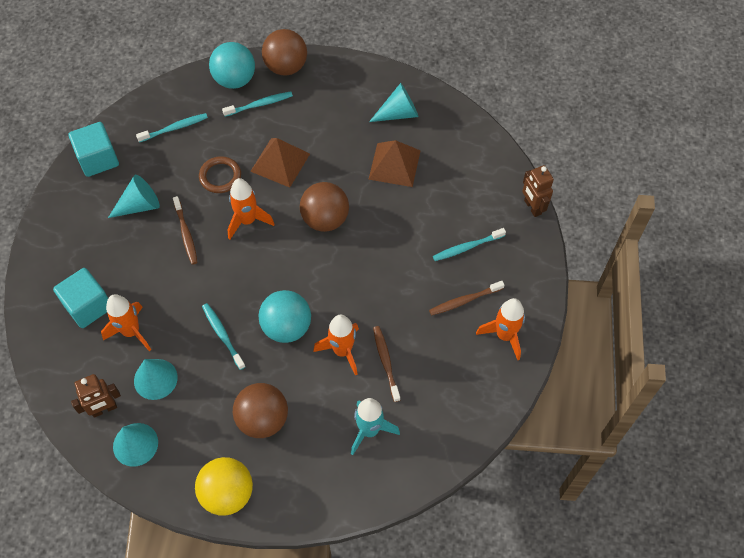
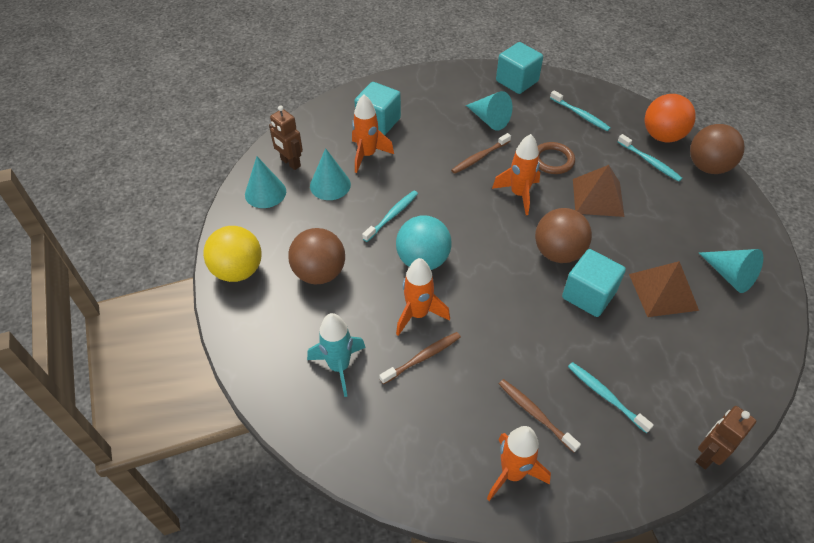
camera: 70 degrees right, 10 degrees down
turquoise ball [209,42,255,89] -> orange ball [645,94,696,143]
none -> turquoise cube [562,249,626,317]

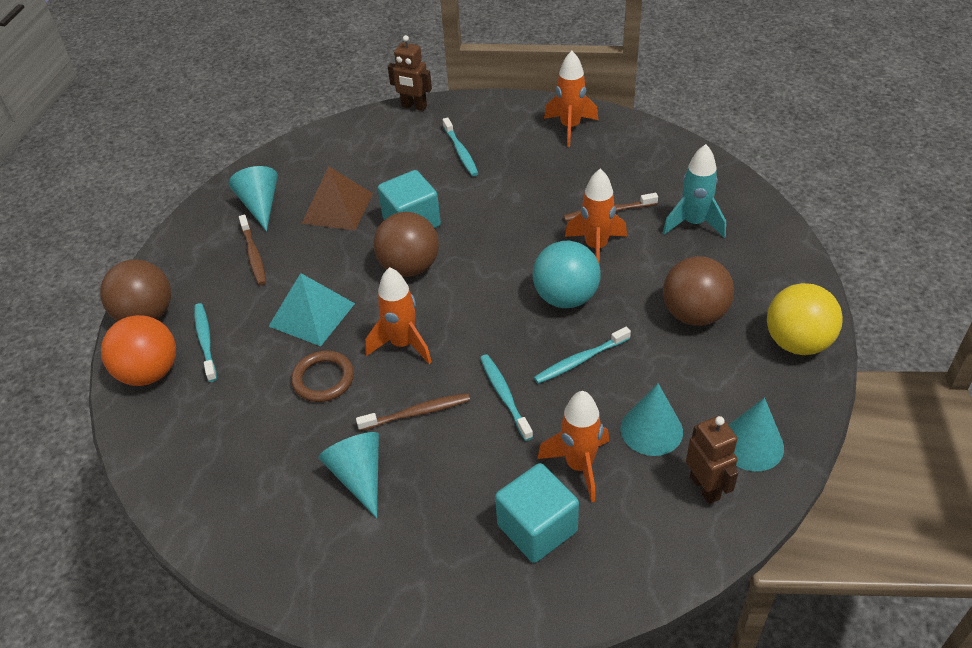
camera: 155 degrees left, 5 degrees down
turquoise cube [496,42,543,94] -> none
brown toothbrush [499,379,581,452] -> brown toothbrush moved to [239,215,266,285]
turquoise toothbrush [550,90,610,131] -> turquoise toothbrush moved to [480,354,533,441]
brown pyramid [573,165,625,217] -> turquoise pyramid [268,273,355,346]
brown robot [696,406,756,470] -> brown robot turned 45 degrees clockwise [388,35,432,111]

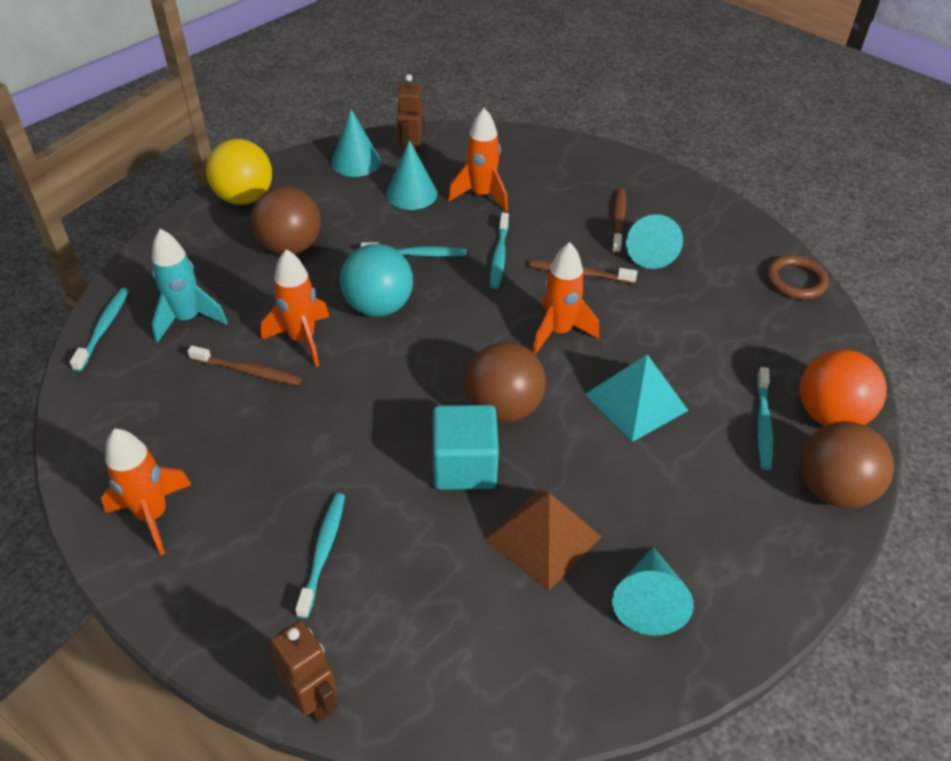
camera: 155 degrees left, 0 degrees up
brown toothbrush [239,215,266,285] -> brown toothbrush moved to [612,188,626,254]
brown ring [291,351,354,402] -> brown ring moved to [766,255,829,299]
turquoise cube [495,463,579,563] -> none
none -> turquoise toothbrush [70,288,129,372]

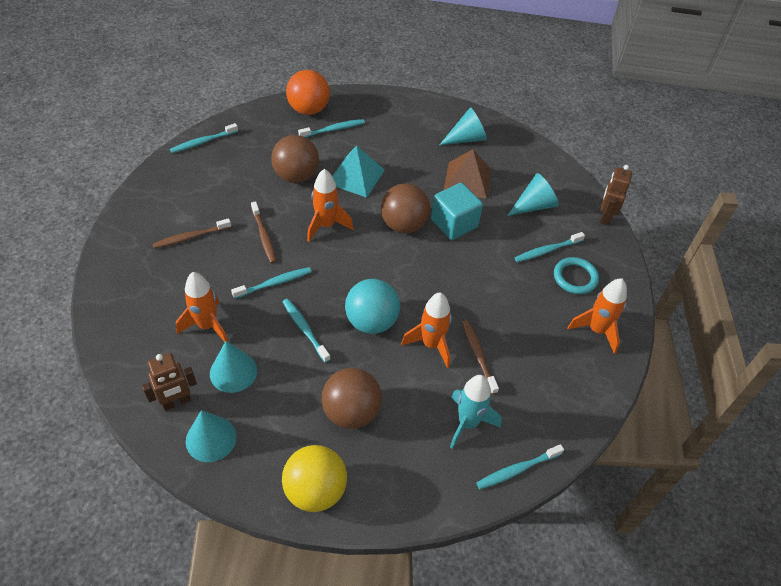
camera: 125 degrees left, 5 degrees up
turquoise cone [626,214,683,269] -> turquoise cone moved to [507,173,559,216]
brown ring [766,255,829,299] -> turquoise toothbrush [170,123,238,153]
brown ball [800,421,894,508] -> brown ball moved to [271,135,319,183]
none -> turquoise ring [554,257,599,294]

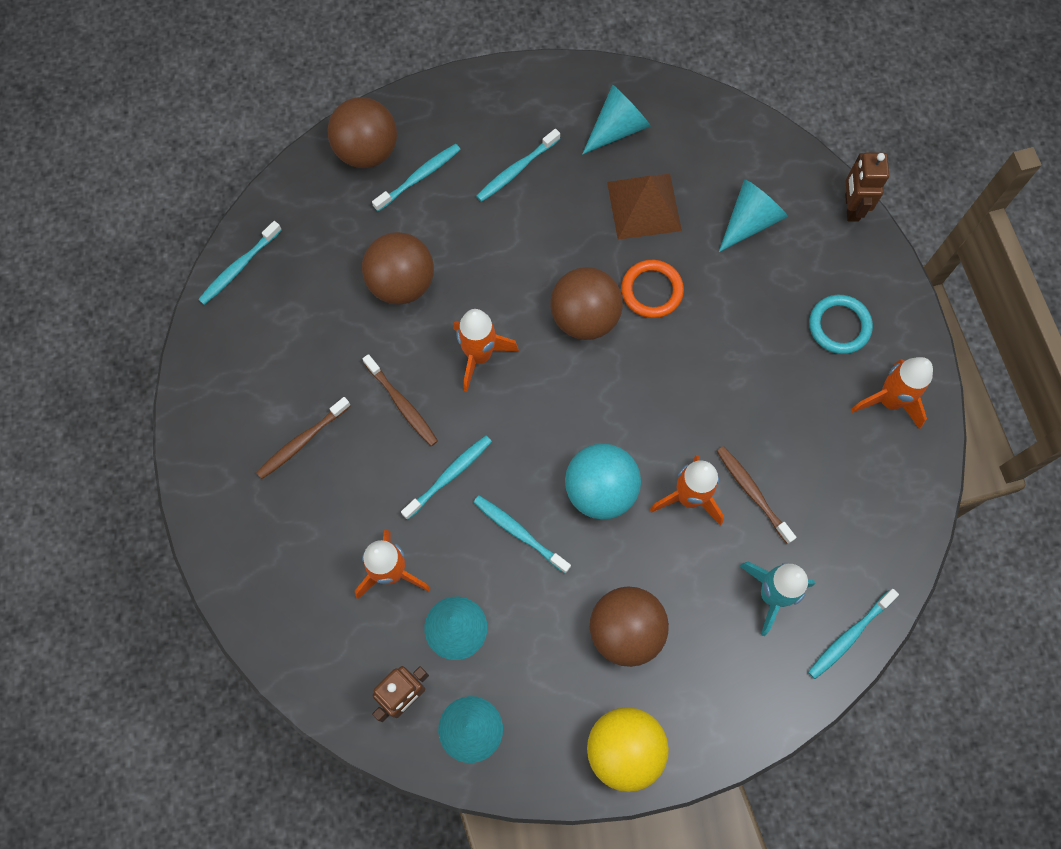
camera: 15 degrees left, 20 degrees up
orange ball [286,70,330,115] -> brown ball [327,97,397,168]
turquoise pyramid [332,145,385,198] -> none
turquoise cube [431,183,483,240] -> orange ring [621,260,684,318]
turquoise toothbrush [515,232,585,262] -> turquoise toothbrush moved to [476,129,560,202]

